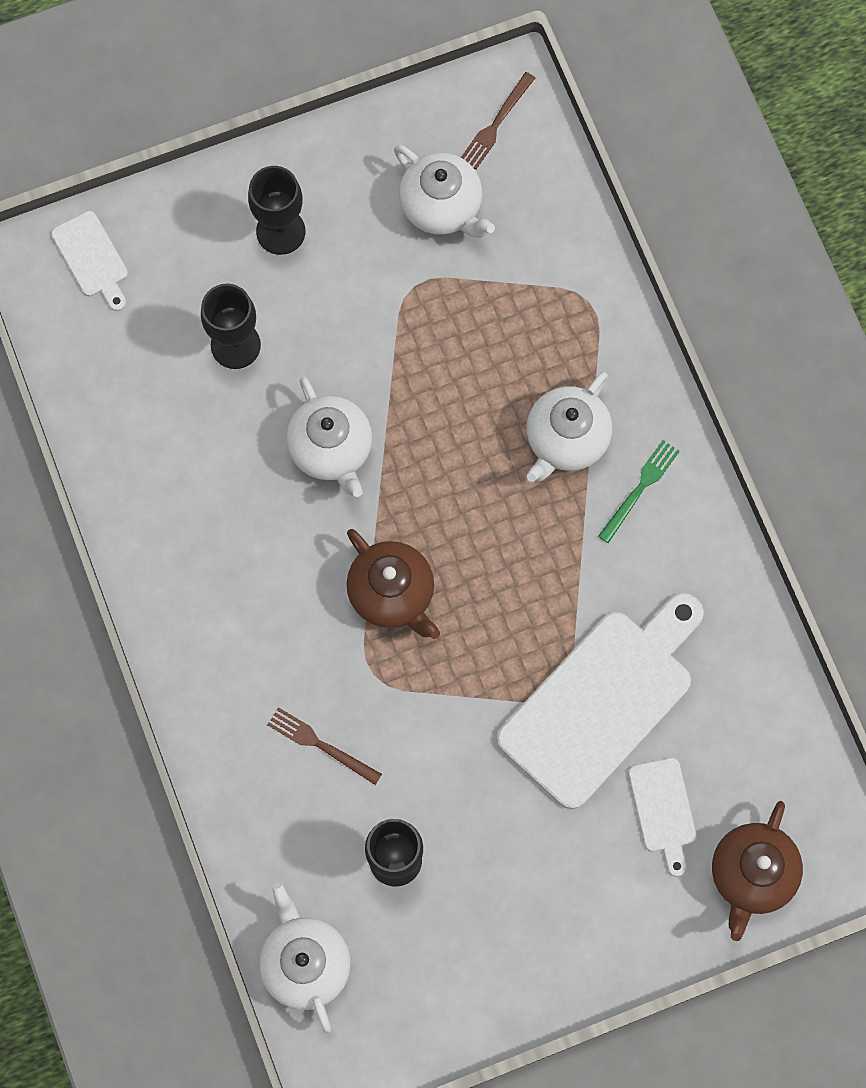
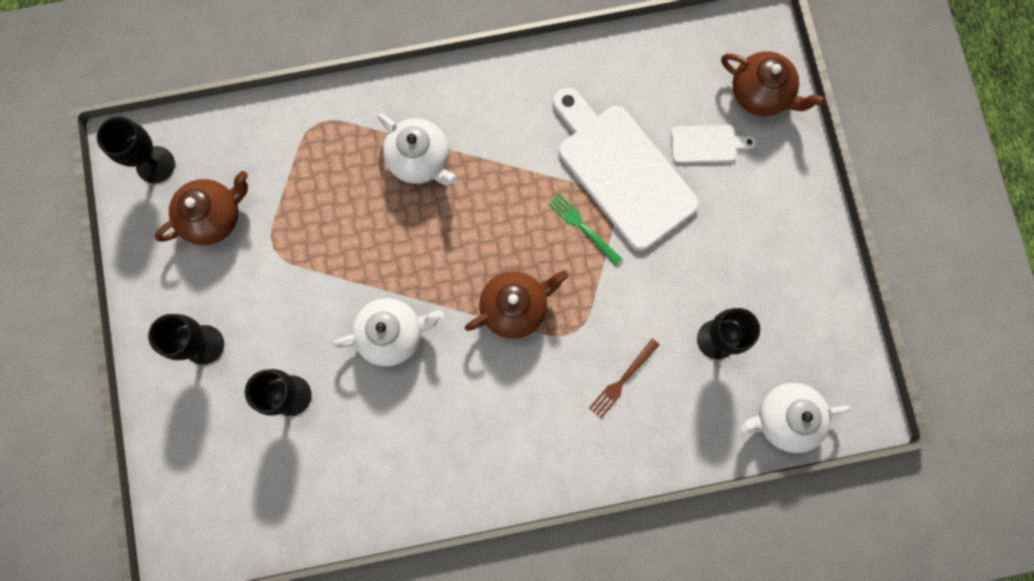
camera: 80 degrees left, 5 degrees up
white cutting board [51,211,128,311] -> none
white teapot [394,145,495,238] -> brown teapot [155,171,248,245]
brown fork [461,72,535,169] -> black goblet [97,117,175,183]
green fork [598,440,680,543] -> green fork moved to [549,193,622,266]

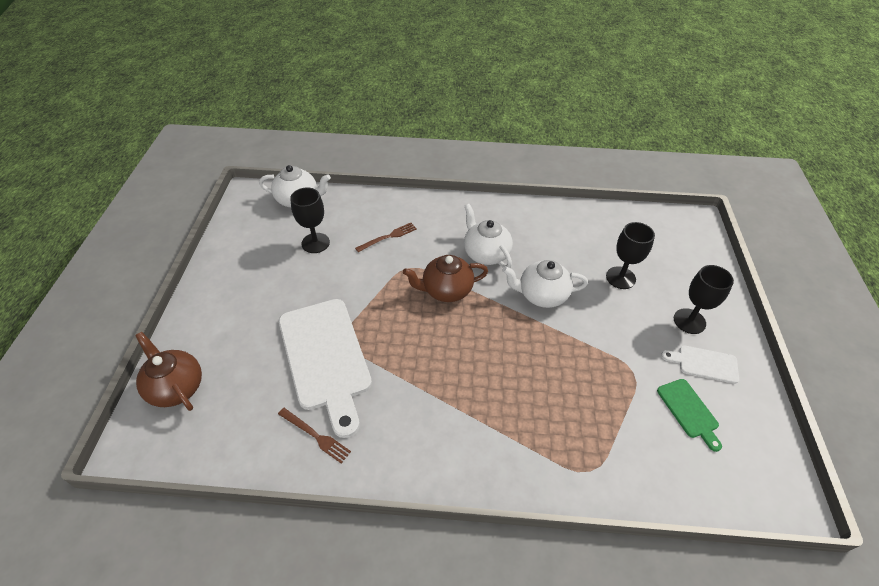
camera: 165 degrees left, 30 degrees down
black goblet [97,117,175,183] -> none
brown teapot [155,171,248,245] -> green cutting board [657,379,722,452]
white teapot [378,113,458,186] -> white teapot moved to [464,204,513,268]
green fork [549,193,622,266] -> none
white cutting board [671,125,756,163] -> white cutting board moved to [661,345,739,384]
none -> brown fork [278,408,351,463]

